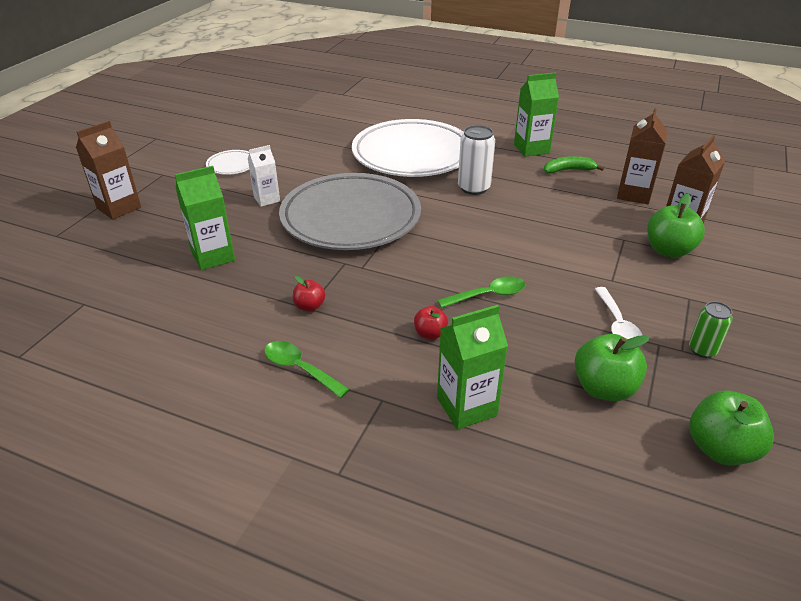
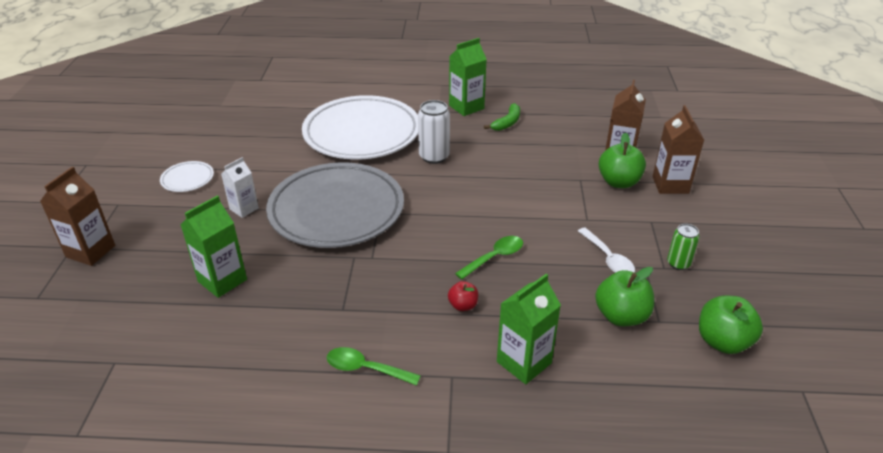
camera: 20 degrees left, 0 degrees up
red apple [293,276,325,311] -> none
green banana [544,156,604,174] -> green banana turned 150 degrees clockwise [484,103,520,131]
brown carton [617,108,667,204] -> brown carton moved to [653,105,704,194]

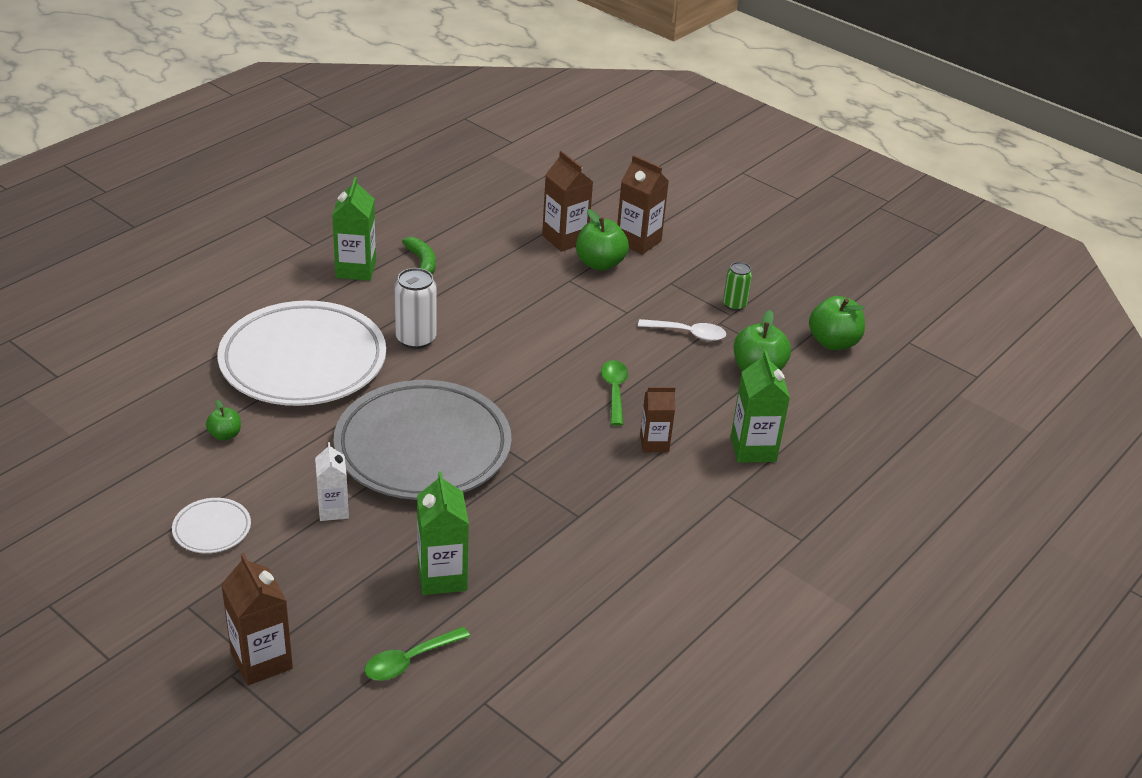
camera: 55 degrees left, 0 degrees up
green spoon [327,347,421,386] -> green spoon moved to [364,627,470,681]
red apple [448,281,478,311] -> brown carton [640,387,675,452]
none -> green apple [206,400,241,441]

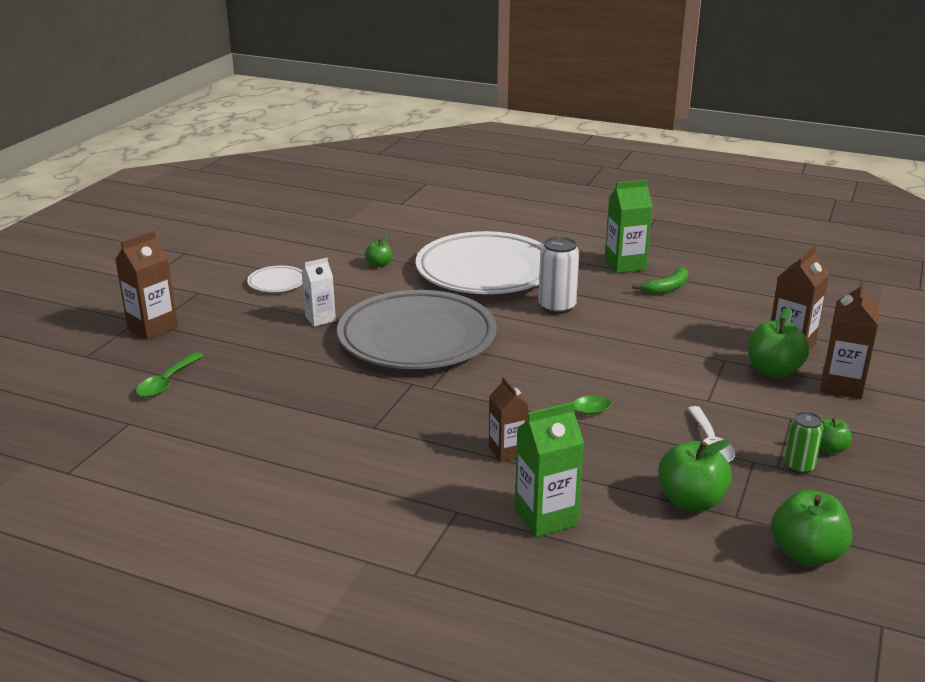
camera: 75 degrees right, 10 degrees down
green spoon [364,627,470,681] -> green spoon turned 105 degrees counterclockwise [136,352,204,397]
green carton [417,471,469,595] -> none
none -> green apple [820,417,852,454]

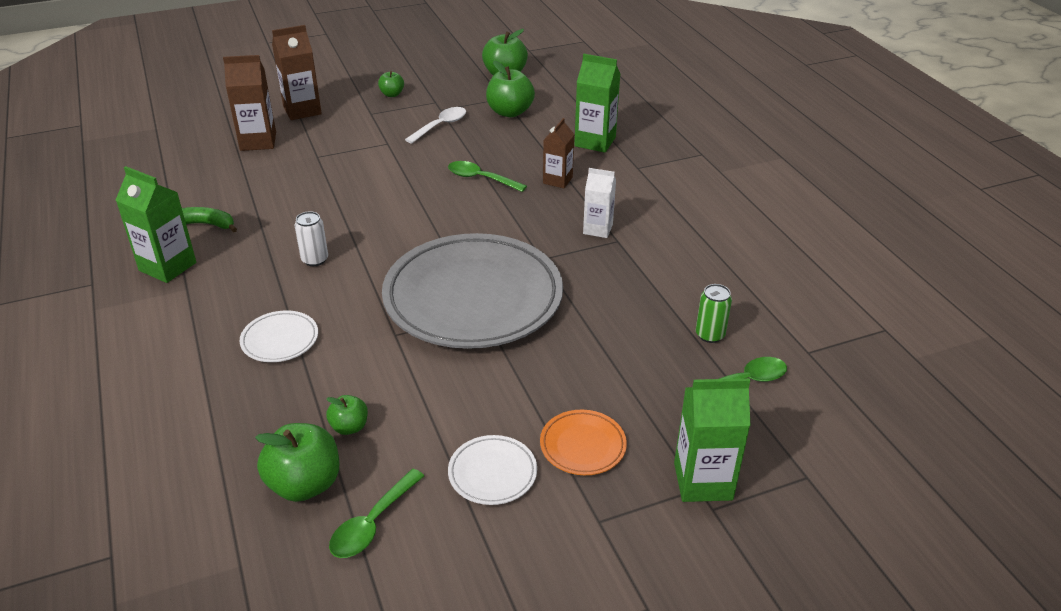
camera: 135 degrees left, 10 degrees up
brown carton [115,231,178,340] -> green carton [674,378,751,502]
white carton [302,258,336,326] -> white carton moved to [583,168,616,238]
white plate [416,231,544,294] -> white plate [240,310,318,362], size x0.41
white can [538,236,579,314] -> white can [295,211,328,266], size x0.64
green apple [748,308,809,378] -> green apple moved to [255,423,339,502]
green can [784,412,824,474] -> green can moved to [696,284,732,343]
none -> green spoon [329,469,424,558]
none -> orange plate [540,410,627,475]

